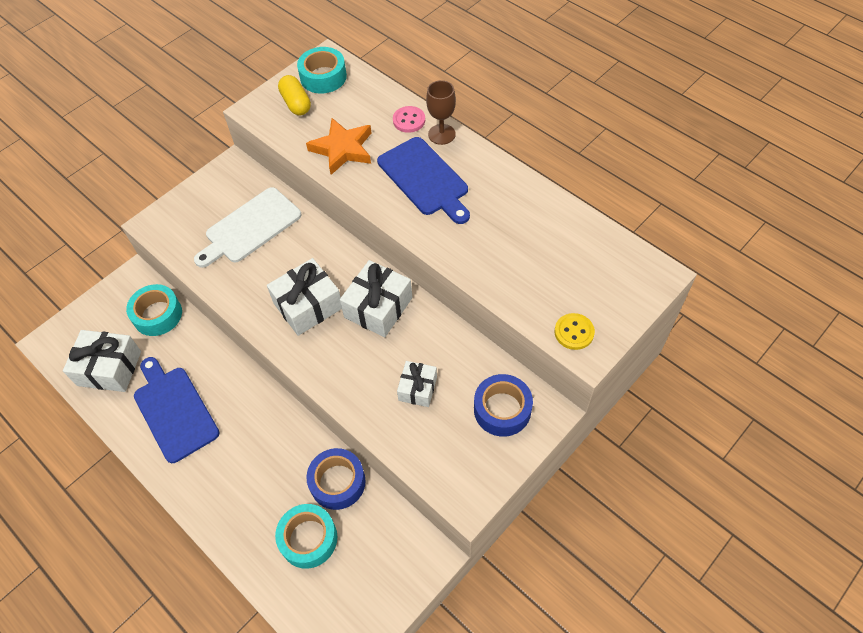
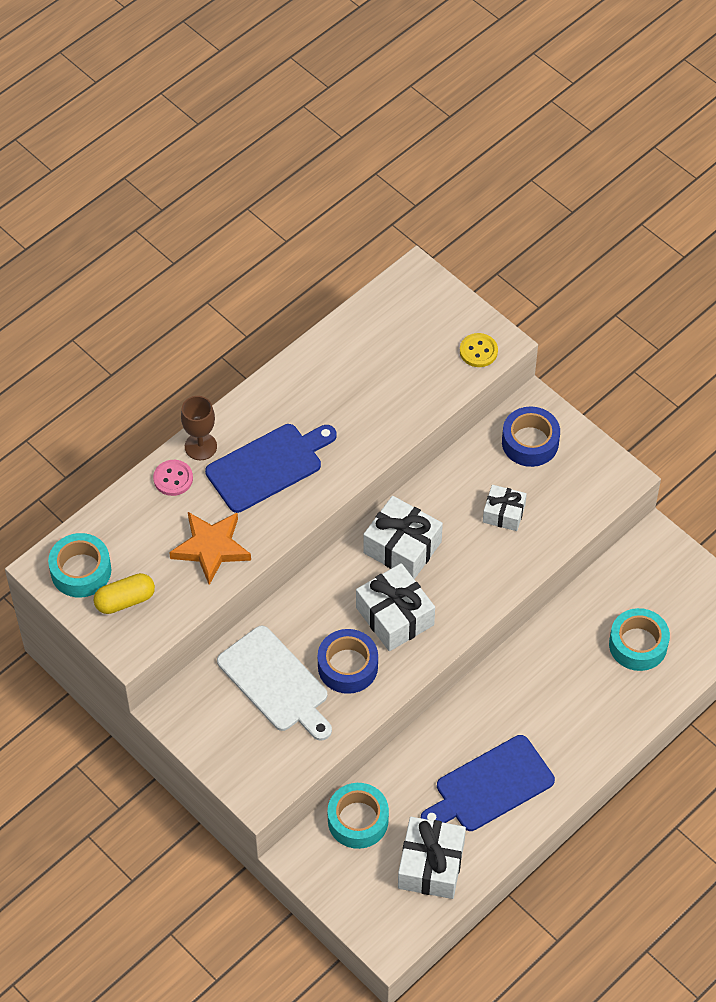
camera: 90 degrees left, 0 degrees up
blue tape [306,448,366,510] -> blue tape moved to [318,629,378,694]

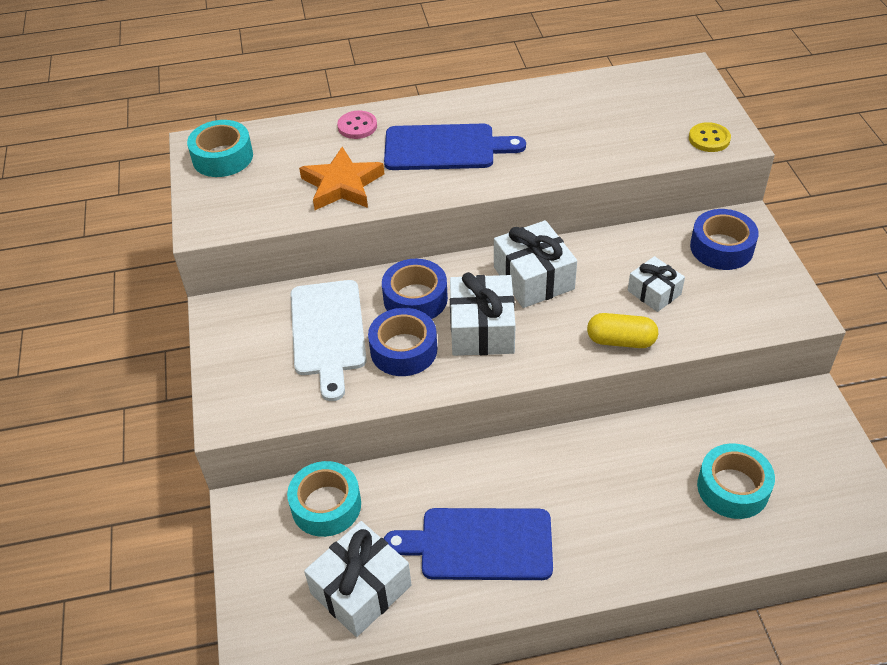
camera: 35 degrees right, 10 degrees down
yellow capsule [93,573,155,614] -> yellow capsule moved to [587,313,658,348]
brown goblet [181,396,217,460] -> none
none -> blue tape [382,259,448,319]

